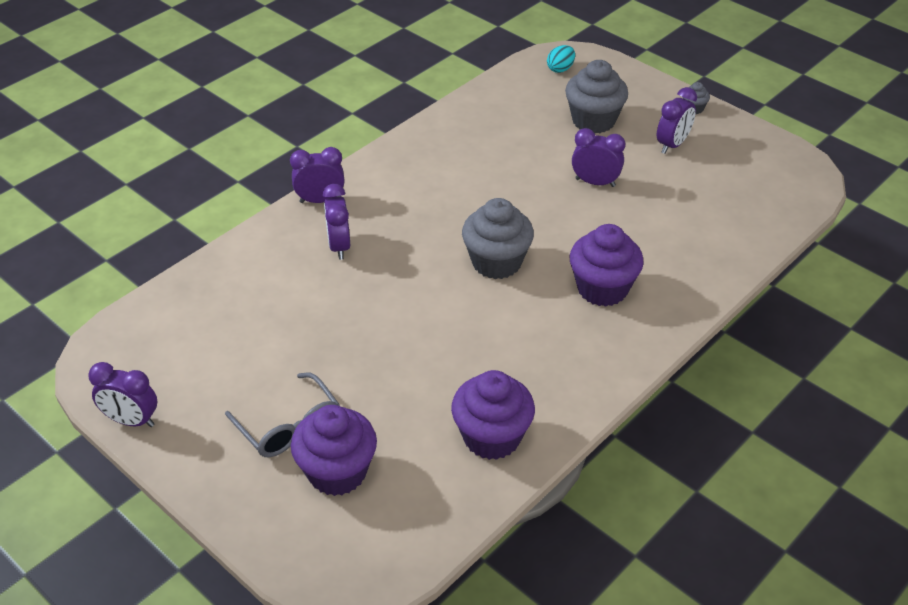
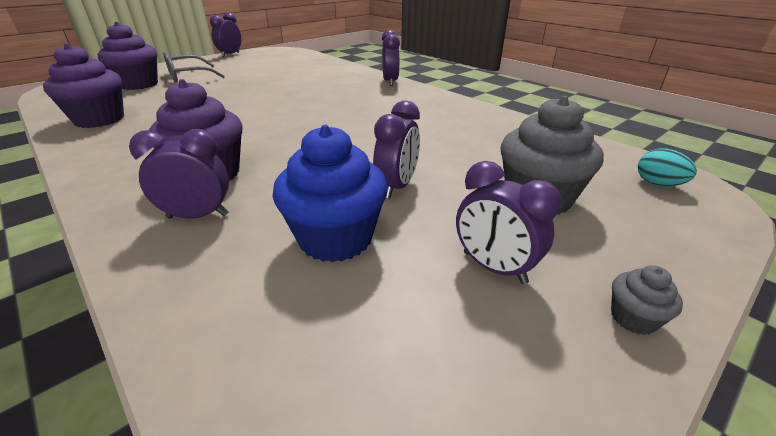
camera: 95 degrees right, 10 degrees down
purple clock [323,184,350,260] -> purple clock moved to [129,129,229,219]
grey cupcake [462,198,534,279] -> none
none -> blue cupcake [272,125,388,262]

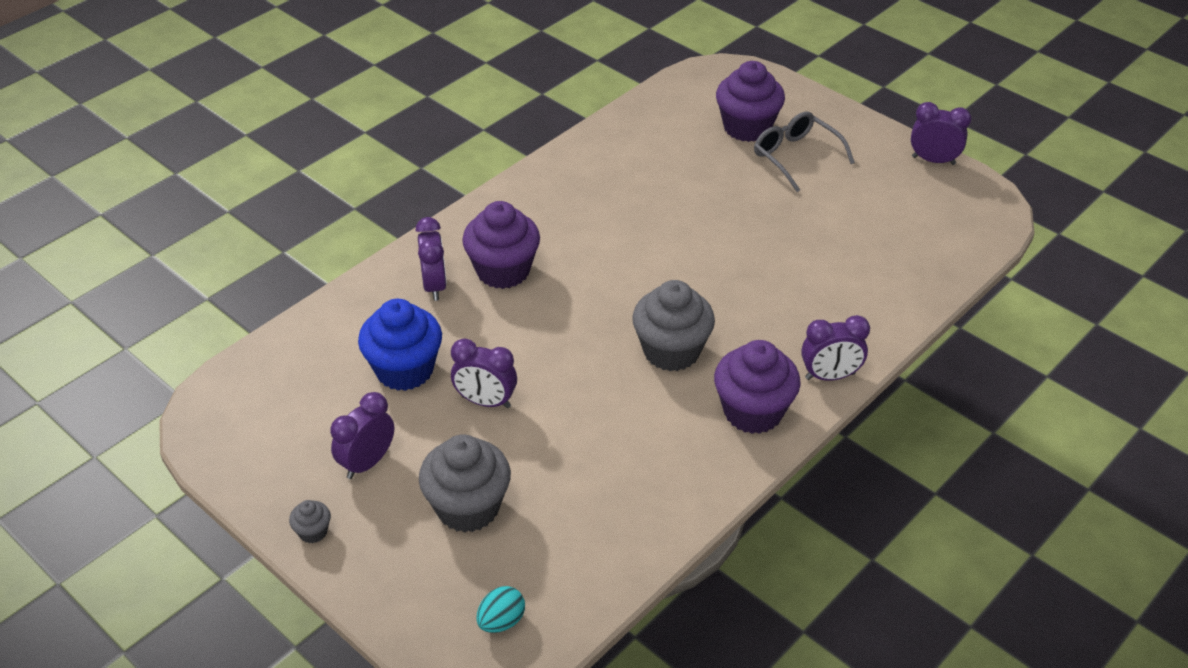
camera: 85 degrees right, 10 degrees up
purple cupcake [43,43,124,128] -> purple cupcake moved to [714,340,801,434]
none -> grey cupcake [632,280,715,371]

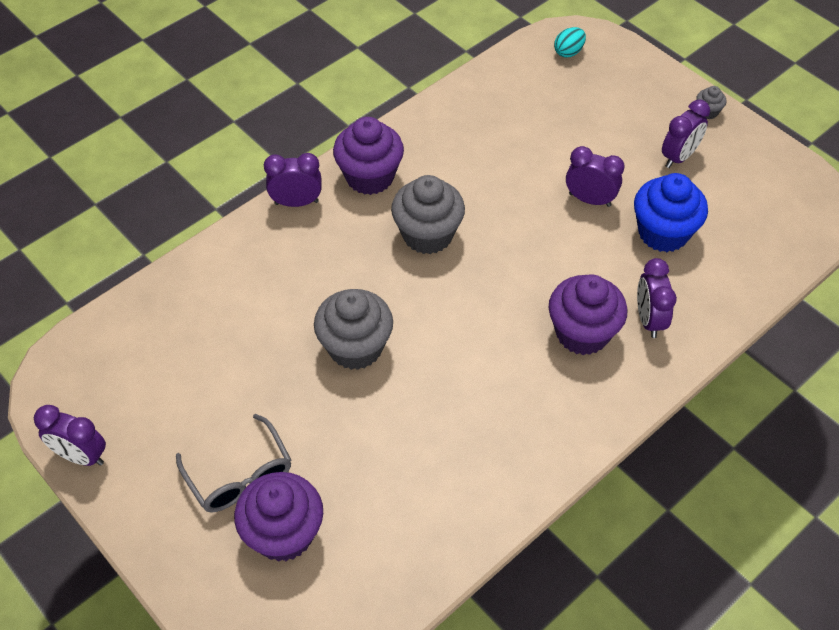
camera: 175 degrees left, 10 degrees up
grey cupcake [419,434,511,533] -> grey cupcake moved to [314,289,393,370]

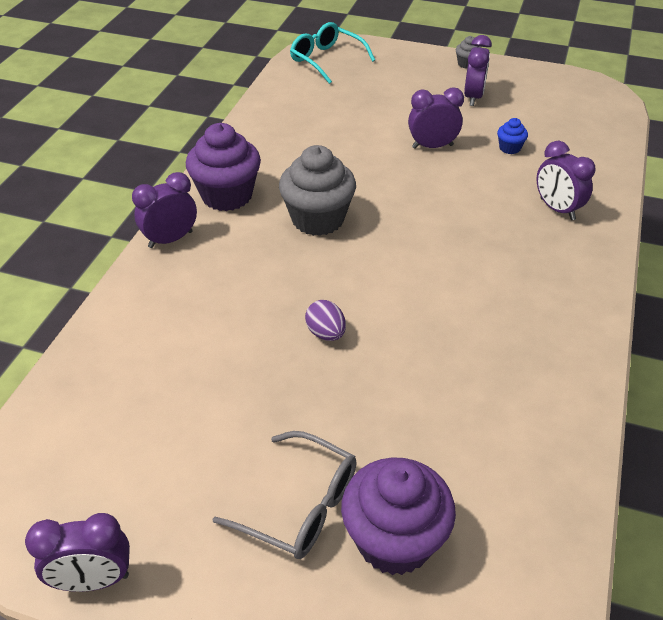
camera: 30 degrees left, 10 degrees down
grey cupcake [314,289,393,370] -> purple egg [305,300,346,341]
purple cupcake [548,274,627,355] -> none
turquoise egg [554,27,586,58] -> turquoise glasses [290,22,375,84]
blue cupcake [634,173,708,252] -> blue cupcake [497,118,528,154], size x0.45

